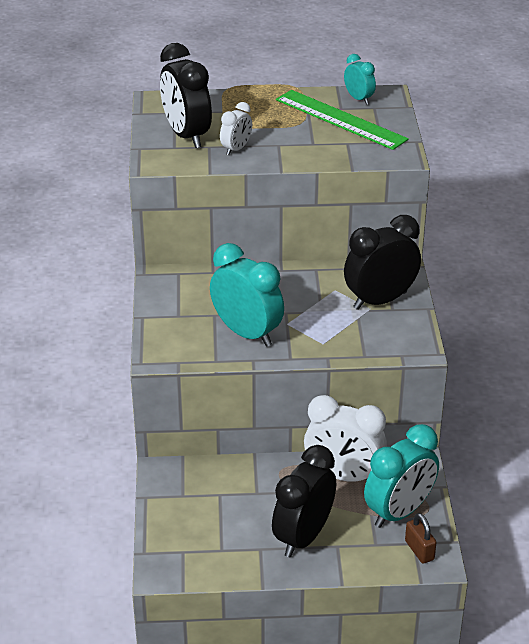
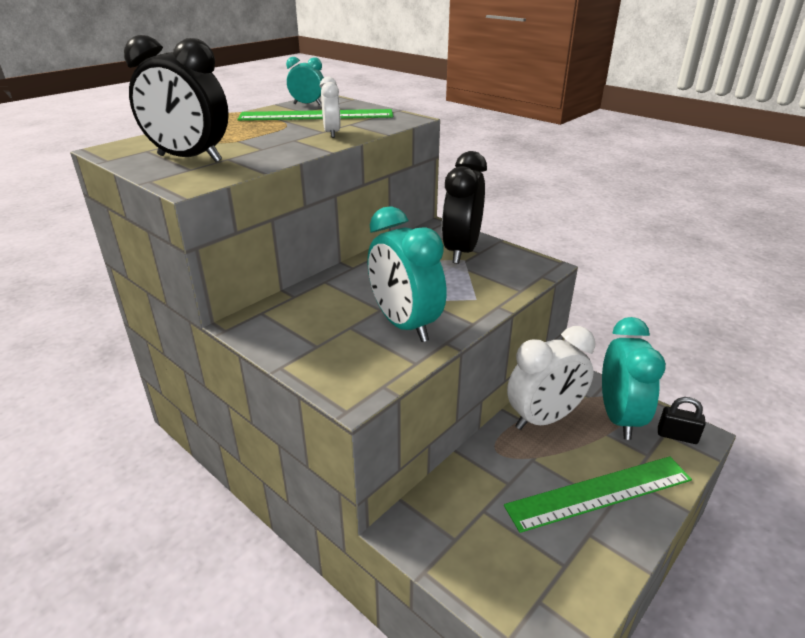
camera: 45 degrees left, 5 degrees down
turquoise clock [210,243,284,347] -> turquoise clock turned 120 degrees counterclockwise [368,206,447,342]
white clock [220,102,252,155] -> white clock moved to [320,77,341,138]
black clock [272,445,336,557] -> green ruler [504,456,692,533]
brown padlock [405,513,437,564] -> black padlock [658,397,706,444]

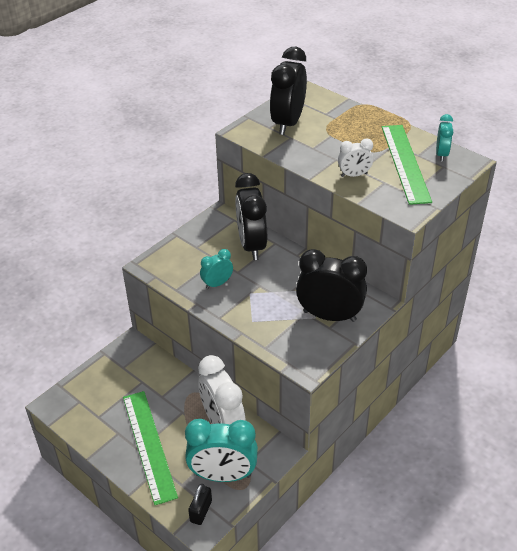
camera: 90 degrees right, 10 degrees up
turquoise clock [368,206,447,342] -> turquoise clock [200,249,233,289], size x0.52
none -> black clock [235,173,267,260]

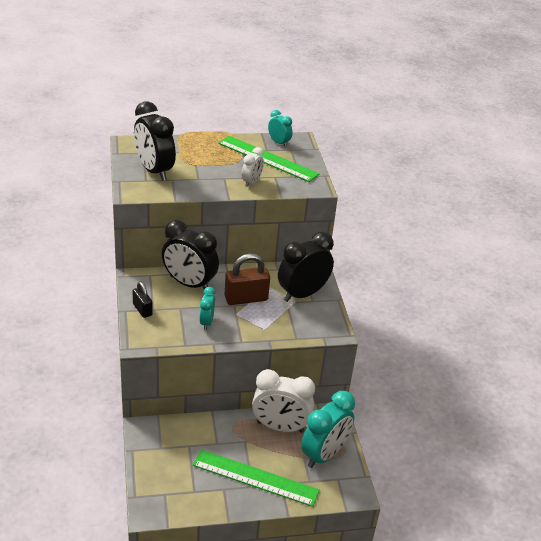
camera: 55 degrees left, 5 degrees down
black padlock [188,484,212,525] -> black padlock moved to [133,282,153,318]
none -> brown padlock [225,253,270,305]

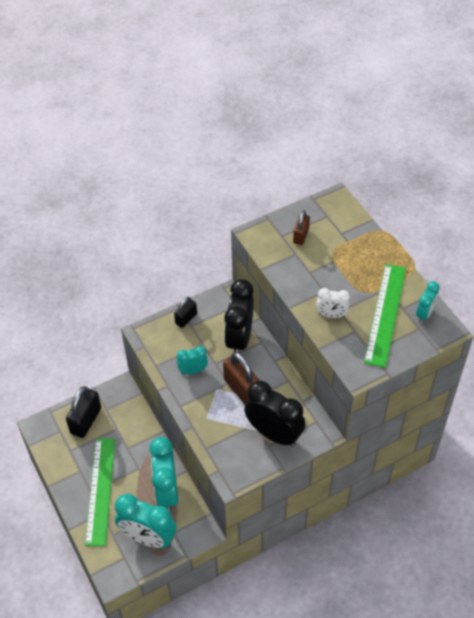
camera: 75 degrees right, 15 degrees up
black clock [134,101,176,181] -> brown padlock [293,210,310,245]
white clock [252,369,315,433] -> turquoise clock [149,437,178,511]
none -> black padlock [66,386,101,438]

